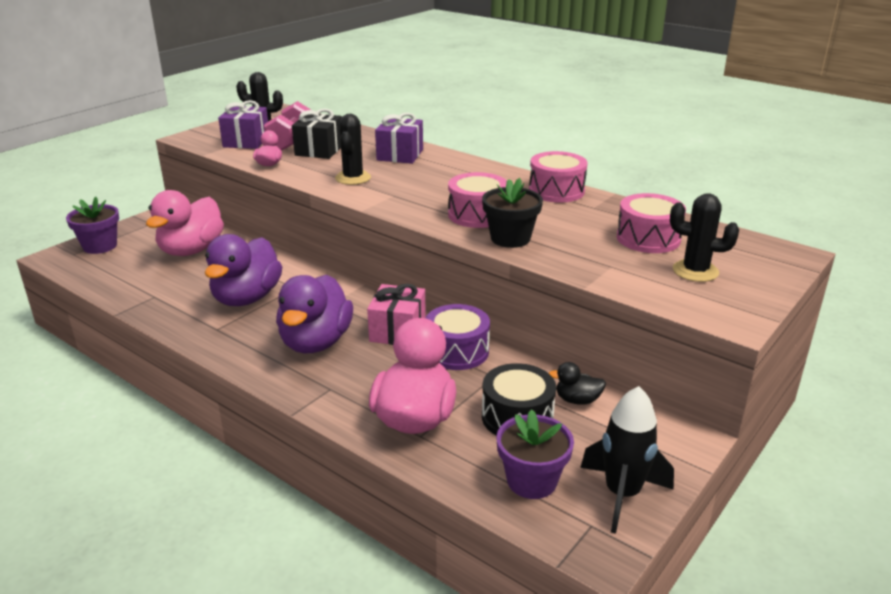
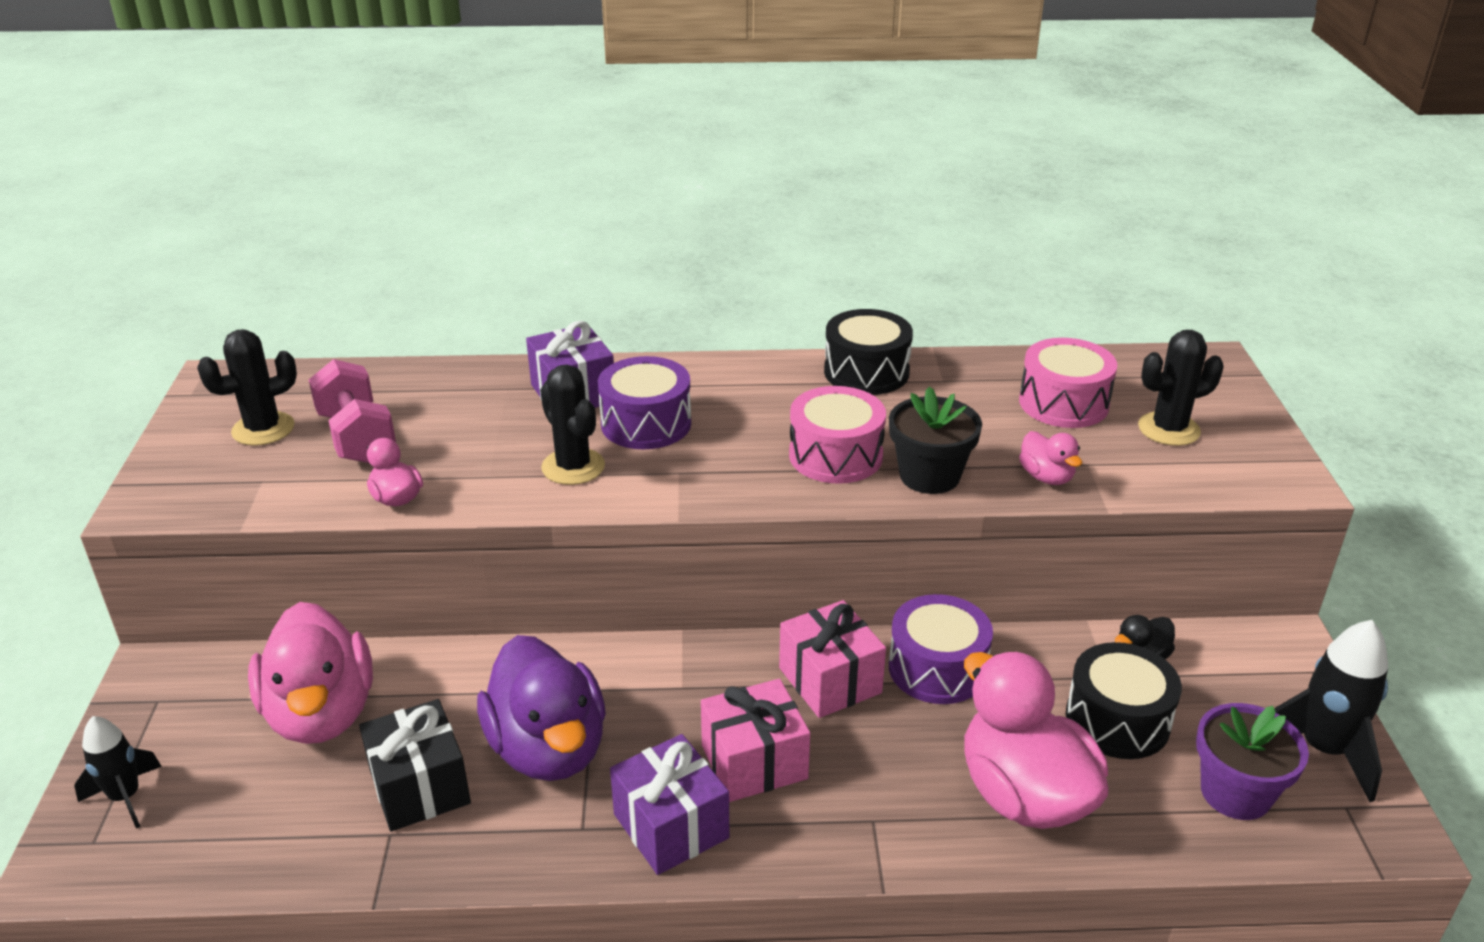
camera: 40 degrees left, 5 degrees up
purple flower pot [66,197,119,254] -> black rocket [74,716,162,829]
purple gift [218,100,268,149] -> purple gift moved to [610,734,729,875]
purple duck [276,275,353,353] -> pink gift [701,679,810,802]
black gift [292,109,342,159] -> black gift moved to [359,699,471,831]
pink drum [529,151,588,203] -> black drum [824,309,913,395]
none -> purple drum [598,356,691,449]
none -> pink duck [1019,431,1082,485]

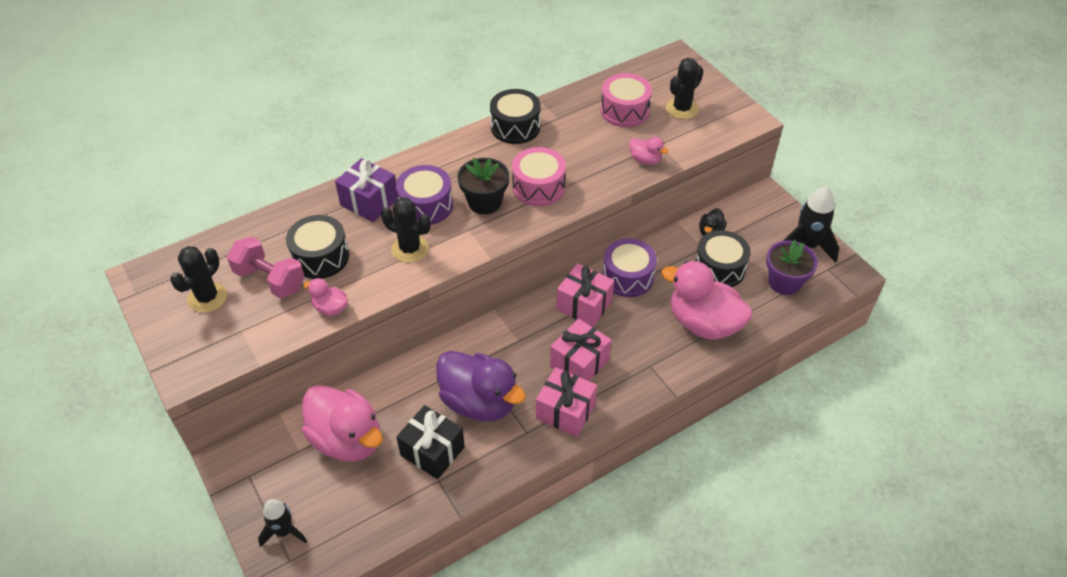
camera: 30 degrees left, 15 degrees up
purple gift [610,734,729,875] -> pink gift [536,367,597,437]
black flower pot [889,387,982,494] -> black flower pot moved to [457,158,509,214]
none -> black drum [286,215,349,279]

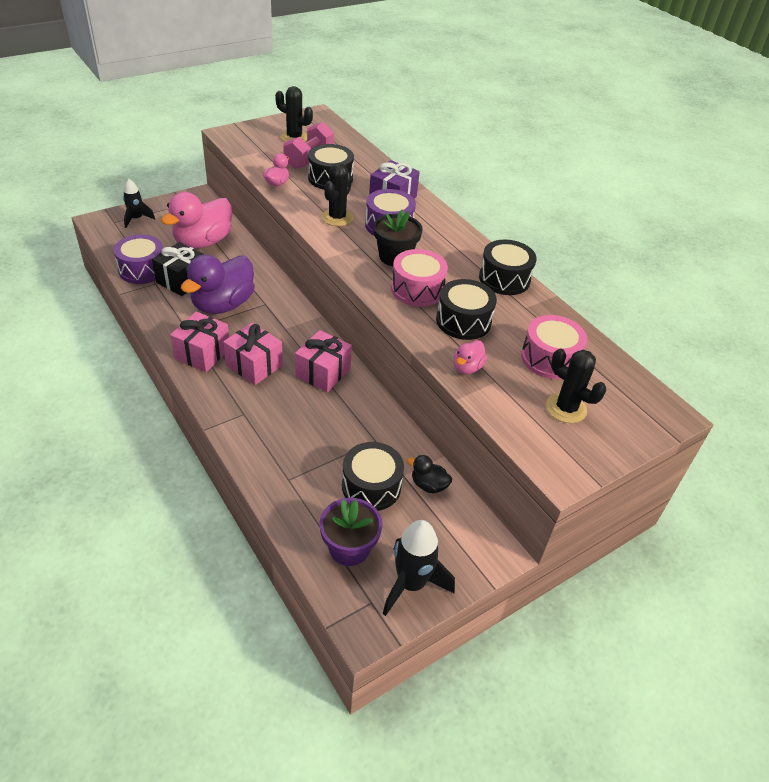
camera: 85 degrees right, 5 degrees down
purple drum [603,238,657,297] -> purple drum moved to [114,234,163,284]
pink duck [661,261,753,340] -> none
none -> black drum [436,279,497,340]

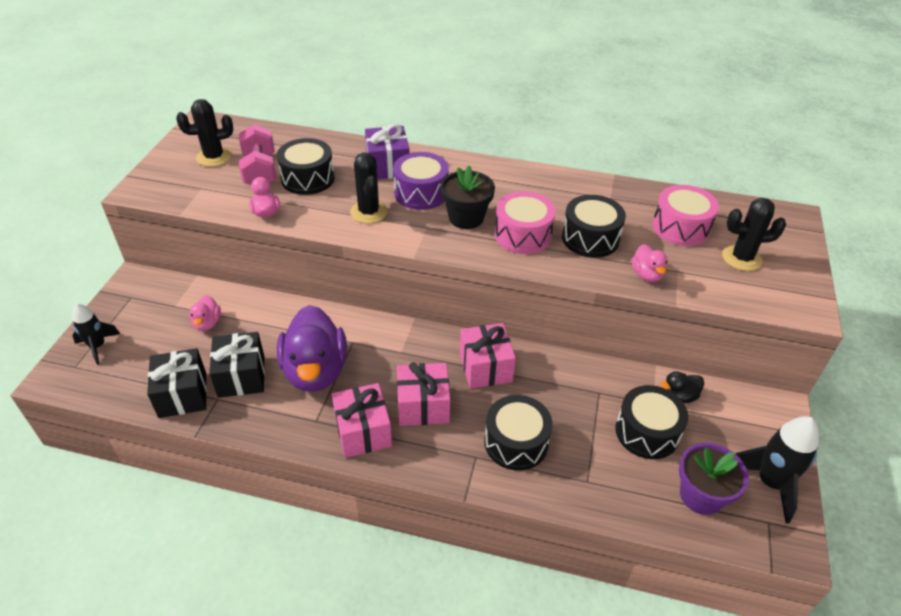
camera: 40 degrees left, 0 degrees up
purple drum [114,234,163,284] -> black gift [147,348,207,418]
pink duck [161,192,232,248] -> pink duck [189,295,221,331], size x0.45
black drum [479,240,537,295] -> black drum moved to [484,395,553,470]

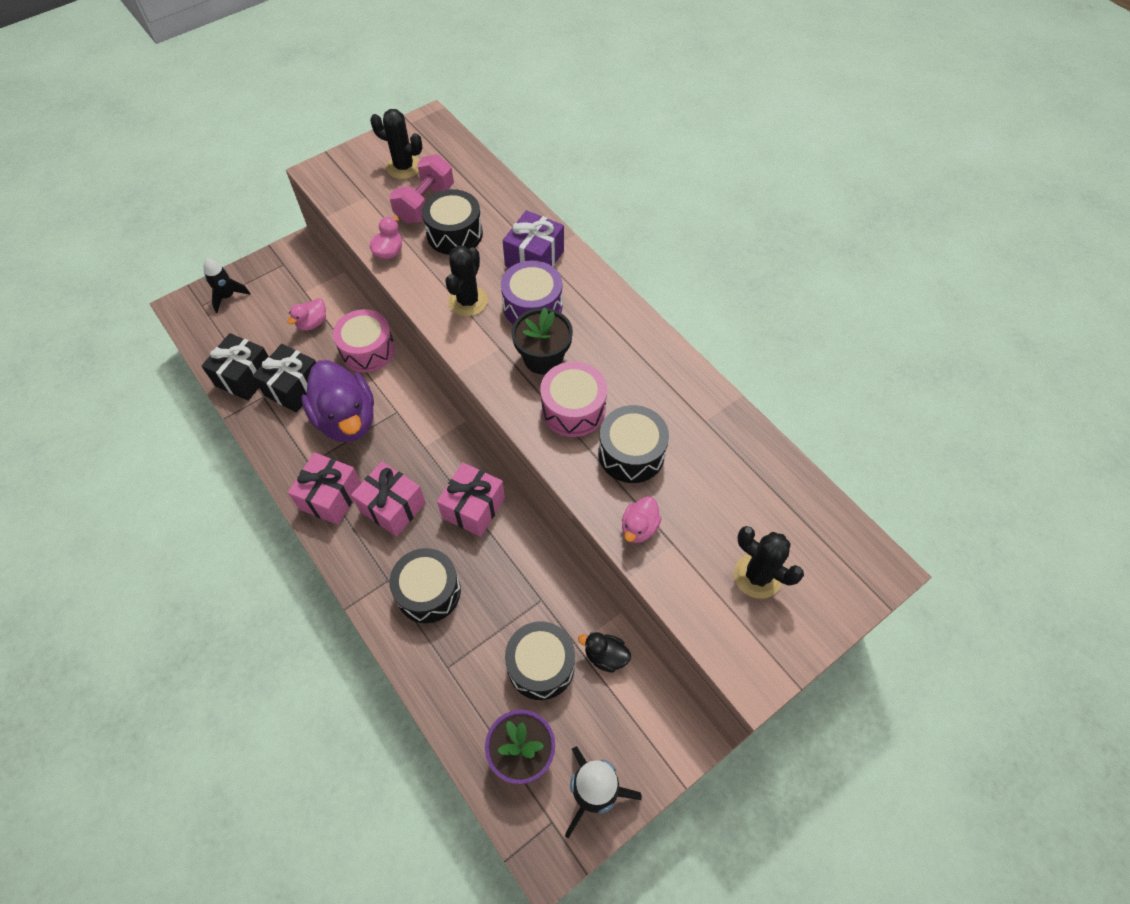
camera: 40 degrees right, 15 degrees up
purple duck [277,305,347,392] -> purple duck turned 60 degrees counterclockwise [301,360,374,442]
pink drum [652,185,719,246] -> pink drum moved to [333,309,395,373]

